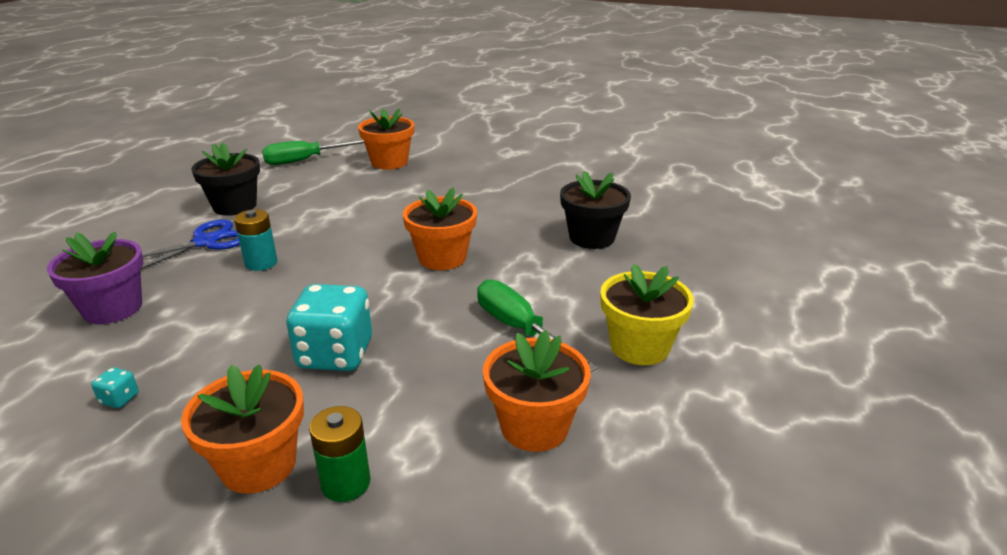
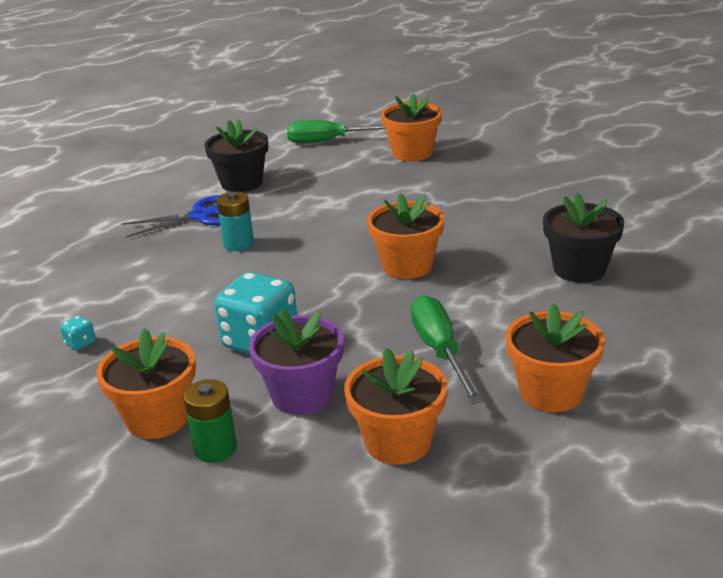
camera: 25 degrees right, 0 degrees up
purple flower pot [47,231,144,324] -> purple flower pot moved to [249,309,344,415]
yellow flower pot [600,264,694,365] -> orange flower pot [506,303,605,412]

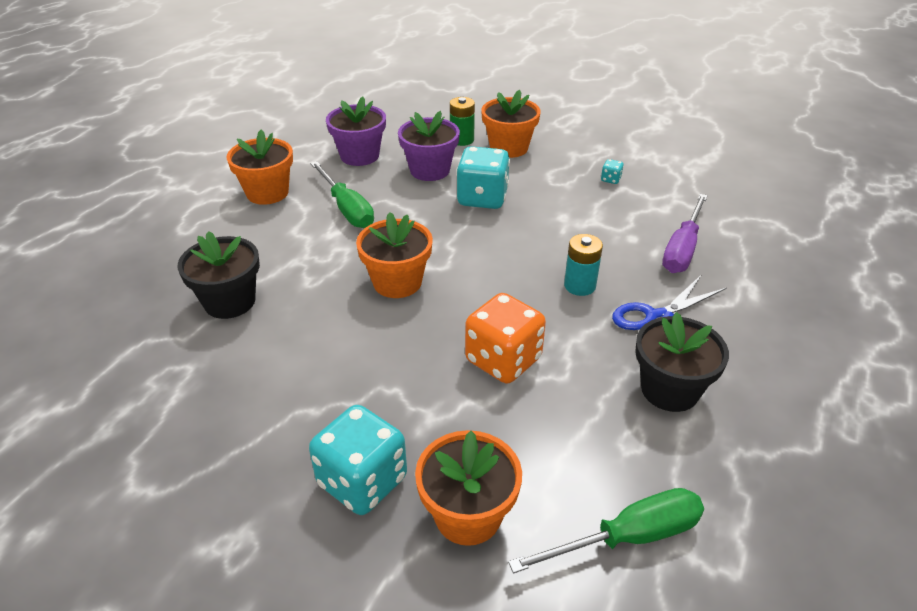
camera: 160 degrees right, 10 degrees up
orange flower pot [344,348,447,465] -> purple flower pot [326,97,386,166]
none -> turquoise dice [309,405,407,515]
none -> orange dice [465,293,546,383]
none -> purple screwdriver [662,194,708,273]

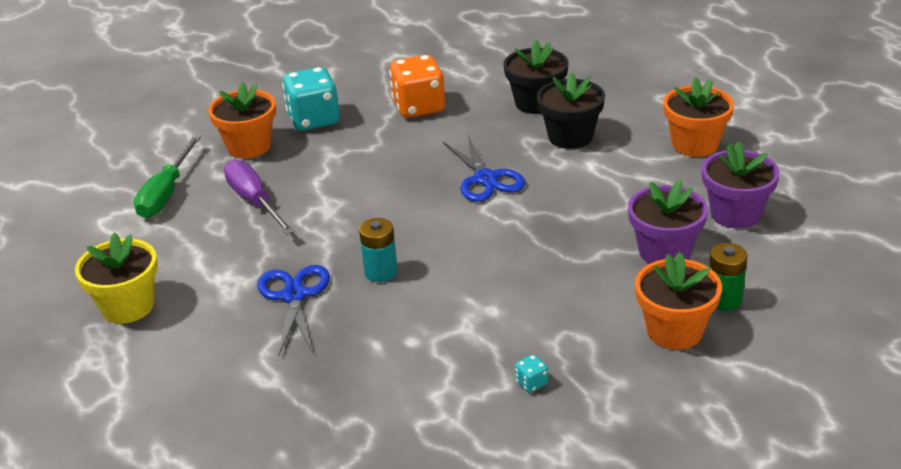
camera: 125 degrees right, 5 degrees down
green screwdriver [310,161,374,228] -> none
orange flower pot [356,212,433,298] -> blue scissors [443,135,526,202]
turquoise dice [456,146,510,209] -> none
orange dice [465,293,546,383] -> orange dice moved to [389,55,445,118]
black flower pot [635,312,729,412] -> black flower pot moved to [537,72,605,149]
purple screwdriver [662,194,708,273] -> purple screwdriver moved to [224,160,295,235]
none -> yellow flower pot [75,232,158,324]

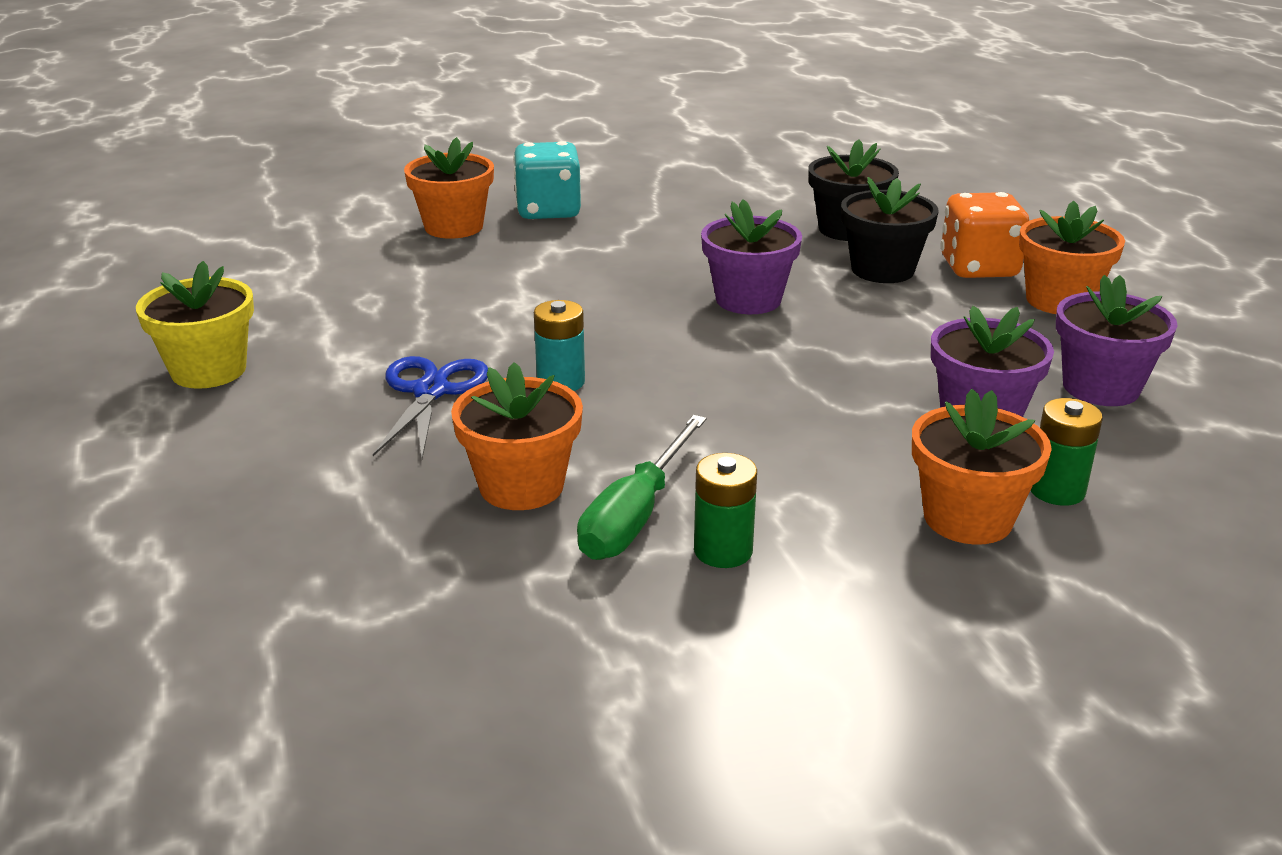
camera: 10 degrees right, 5 degrees down
green screwdriver [134,135,201,218] -> green screwdriver moved to [577,415,706,560]
purple screwdriver [224,160,295,235] -> none
orange dice [389,55,445,118] -> orange dice moved to [941,192,1029,278]
blue scissors [443,135,526,202] -> purple flower pot [701,199,802,314]
turquoise dice [515,355,548,393] -> green battery [694,453,757,568]
none -> orange flower pot [451,362,583,510]

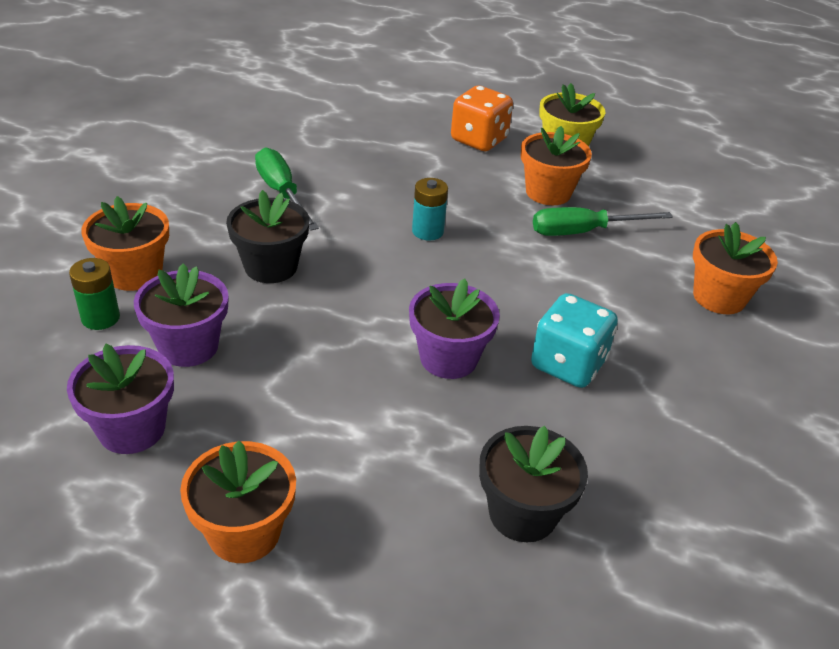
camera: 125 degrees right, 10 degrees up
blue scissors [373,356,488,459] -> none
orange flower pot [451,362,583,510] -> orange flower pot moved to [521,126,592,205]
turquoise dice [513,141,581,219] -> turquoise dice moved to [531,293,618,388]
green battery [694,453,757,568] -> none
black flower pot [841,177,939,283] -> black flower pot moved to [226,190,309,283]
orange dice [941,192,1029,278] -> orange dice moved to [451,86,513,151]
none -> green screwdriver [533,207,673,236]

